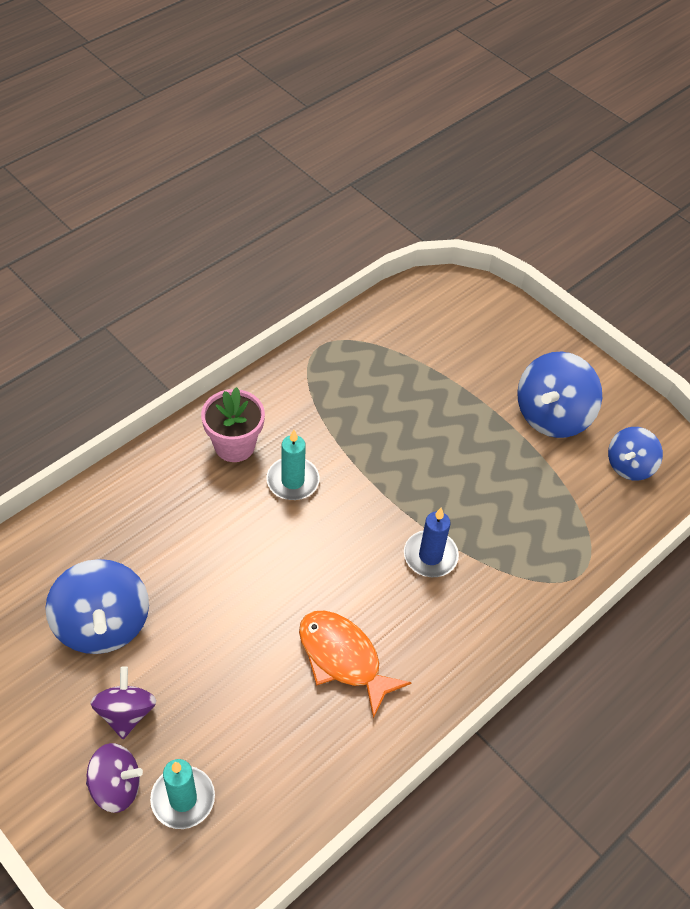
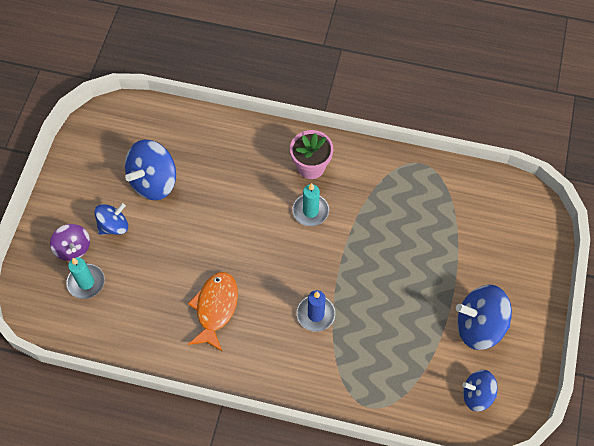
camera: 60 degrees right, 10 degrees up
purple spinning top [90,666,156,739] -> blue spinning top [94,203,128,235]

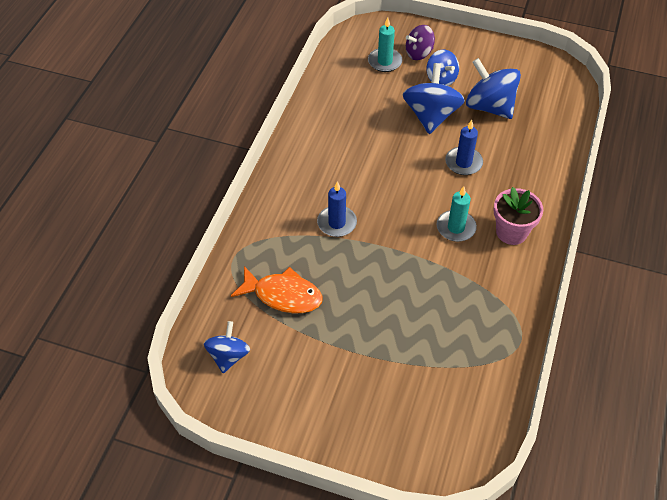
camera: 95 degrees right, 10 degrees down
orange fish [188,272,238,351] -> orange fish moved to [231,266,323,313]
blue spinning top [456,285,512,350] -> blue spinning top moved to [402,63,465,134]
none -> blue candle [445,120,483,175]

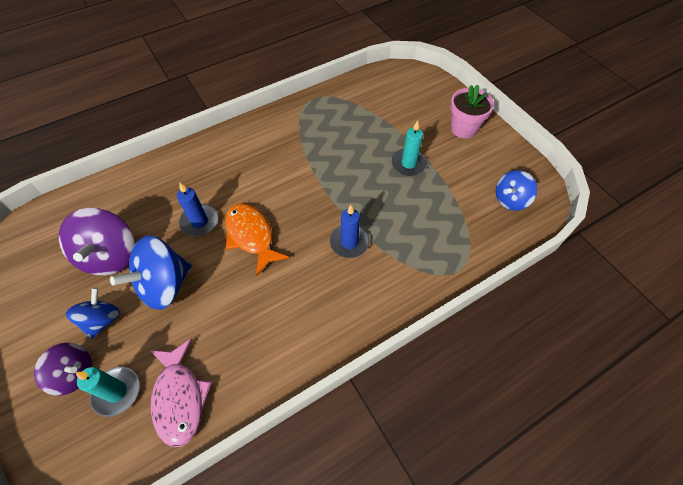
camera: 140 degrees left, 5 degrees up
orange fish [231,266,323,313] -> orange fish moved to [225,203,289,276]
turquoise candle [436,186,477,242] -> turquoise candle moved to [392,120,427,176]
blue spinning top [466,58,521,119] -> purple spinning top [59,208,135,276]
pink flower pot [494,187,543,245] -> pink flower pot moved to [450,85,494,138]
none -> pink fish [149,338,212,447]

